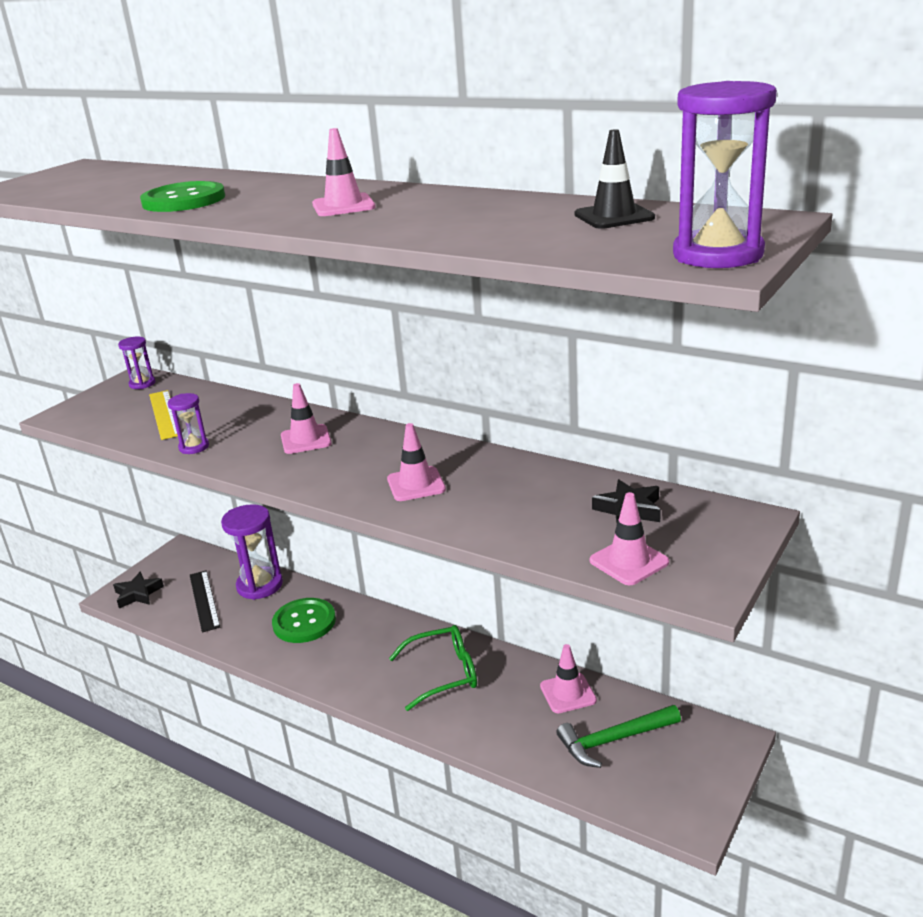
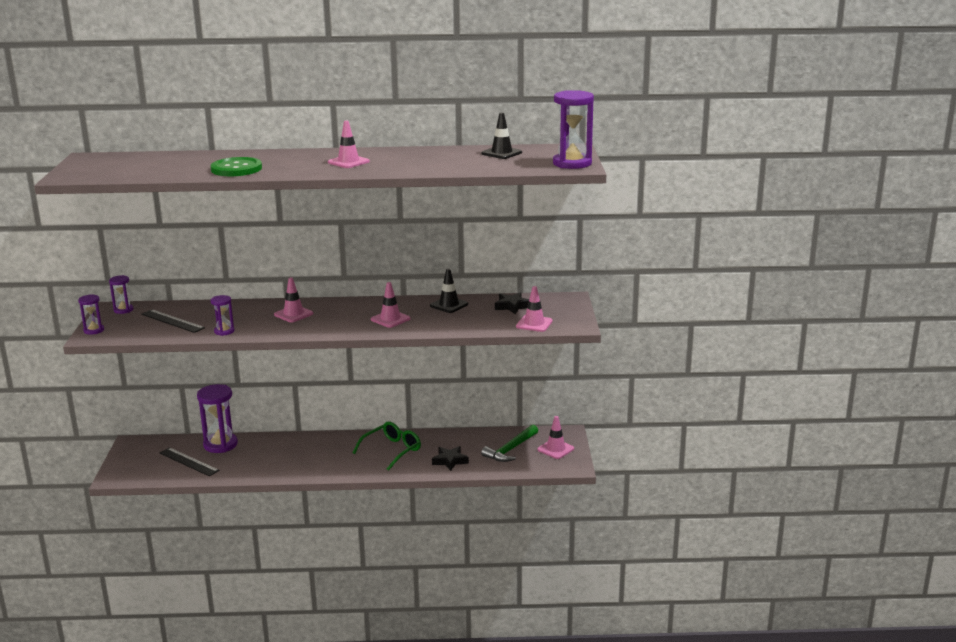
camera: 35 degrees left, 5 degrees down
black star [113,572,164,609] -> black star moved to [432,446,469,471]
yellow ruler [149,390,178,440] -> black ruler [141,310,205,333]
green button [272,598,336,643] -> none
pink traffic cone [540,644,597,713] -> pink traffic cone moved to [537,416,574,459]
none -> purple hourglass [78,294,104,335]
none -> black traffic cone [430,269,468,313]

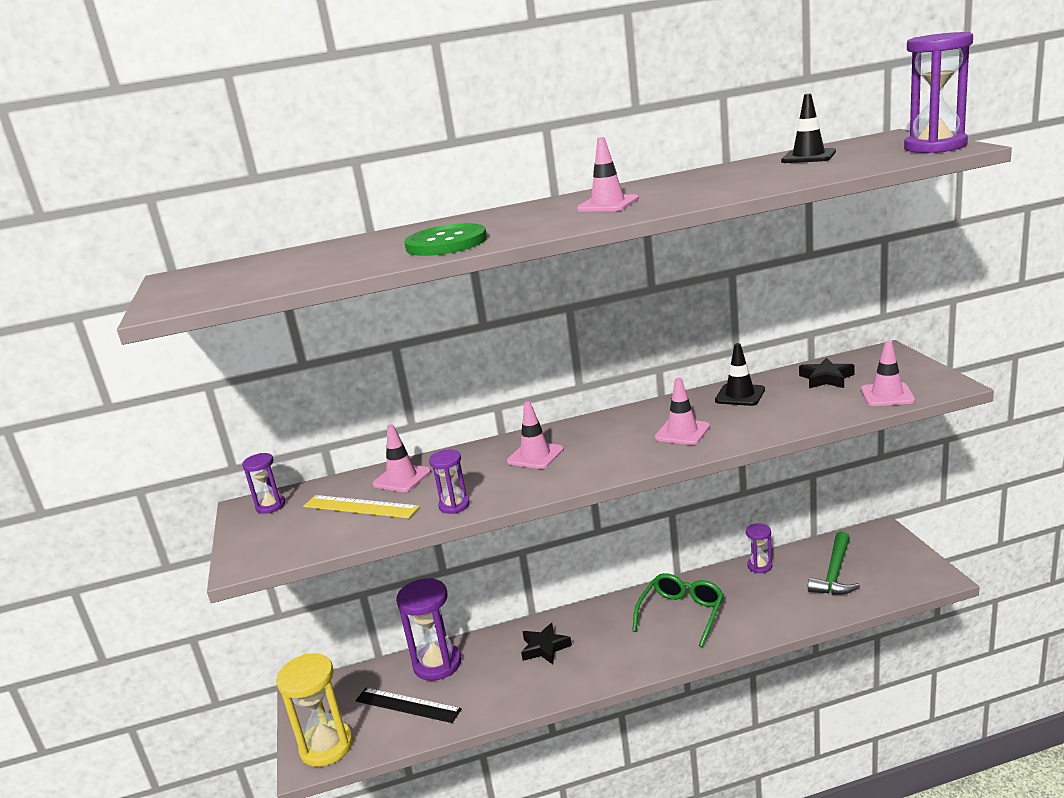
camera: 10 degrees left, 0 degrees up
purple hourglass [78,294,104,335] -> purple hourglass moved to [746,523,772,573]
black ruler [141,310,205,333] -> yellow ruler [303,495,420,518]
black star [432,446,469,471] -> black star moved to [521,623,572,664]
pink traffic cone [537,416,574,459] -> pink traffic cone moved to [373,424,431,492]
none -> yellow hourglass [276,653,353,767]

